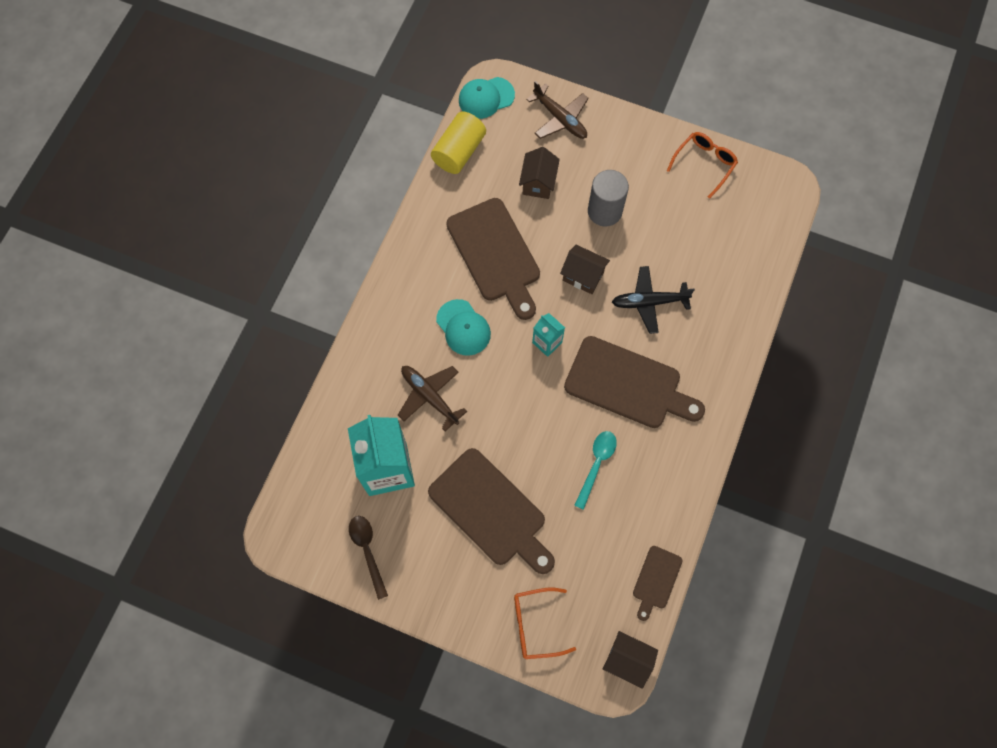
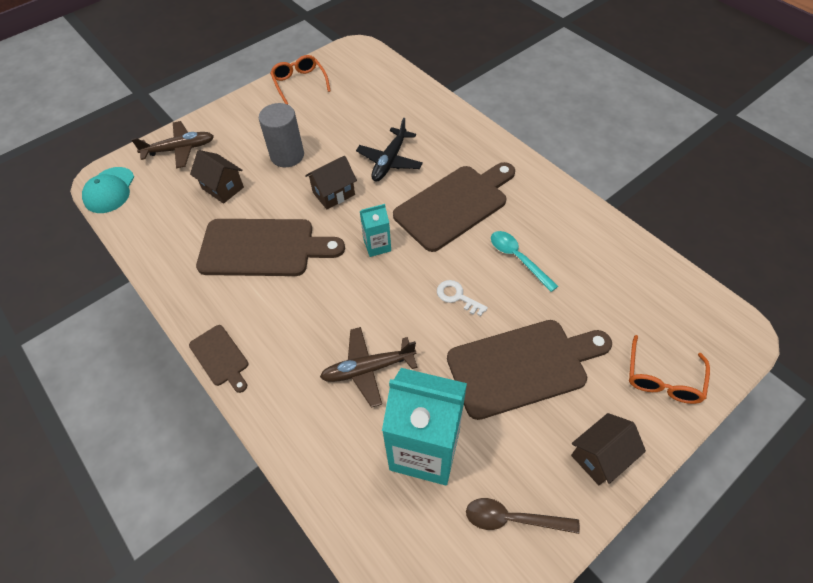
camera: 60 degrees left, 15 degrees down
yellow cylinder [431,111,486,174] -> none
turquoise cap [436,299,491,356] -> none
brown house [603,631,658,689] -> brown house moved to [571,413,646,485]
brown cutting board [633,546,682,621] -> brown cutting board moved to [189,325,248,393]
none -> white key [437,280,488,316]

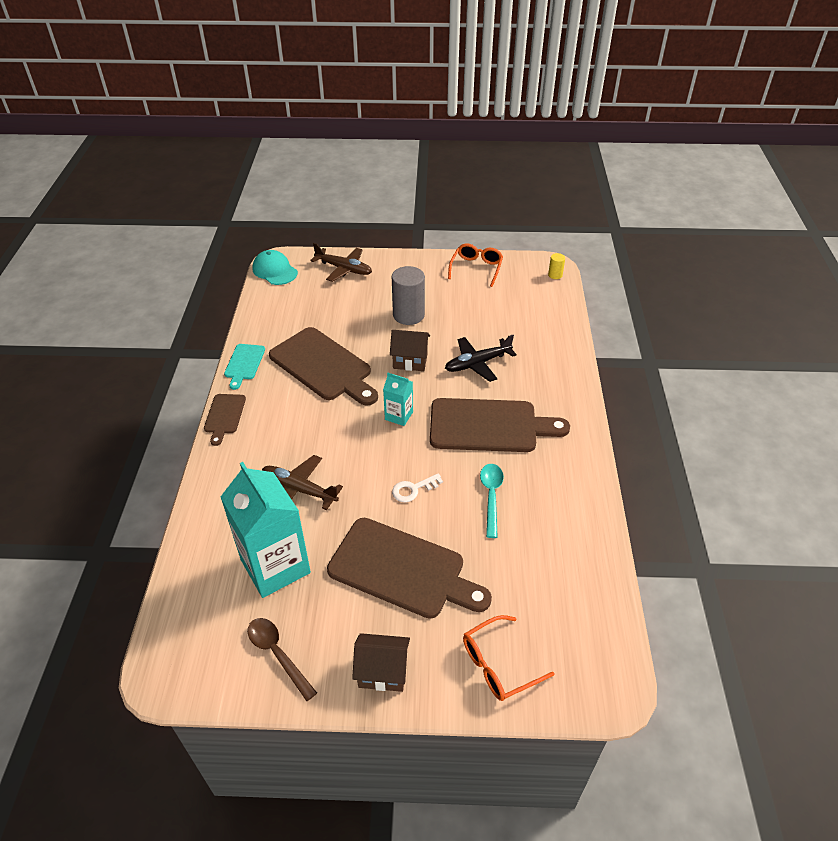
camera: 40 degrees right, 10 degrees down
turquoise cap [82,167,134,213] -> turquoise cap turned 90 degrees clockwise [252,250,298,285]
brown house [190,150,244,204] -> none
white key [437,280,488,316] -> white key turned 105 degrees counterclockwise [392,473,443,502]
none -> turquoise cutting board [224,344,265,390]
none -> yellow cylinder [548,253,565,279]

